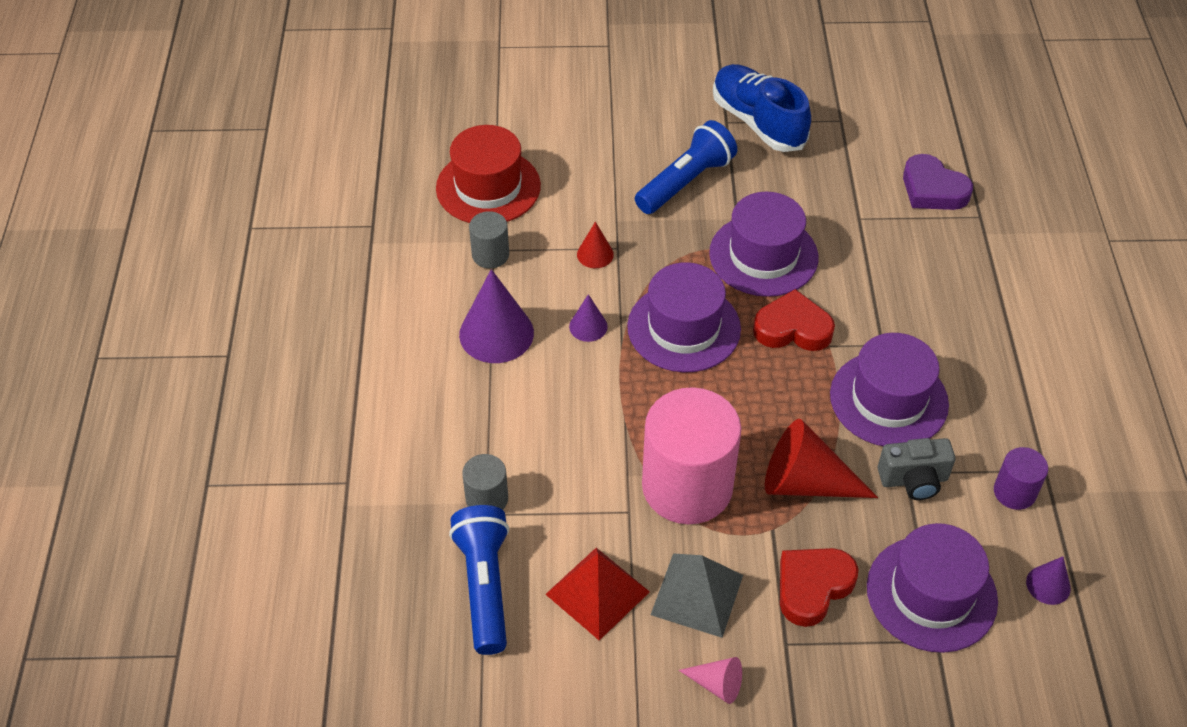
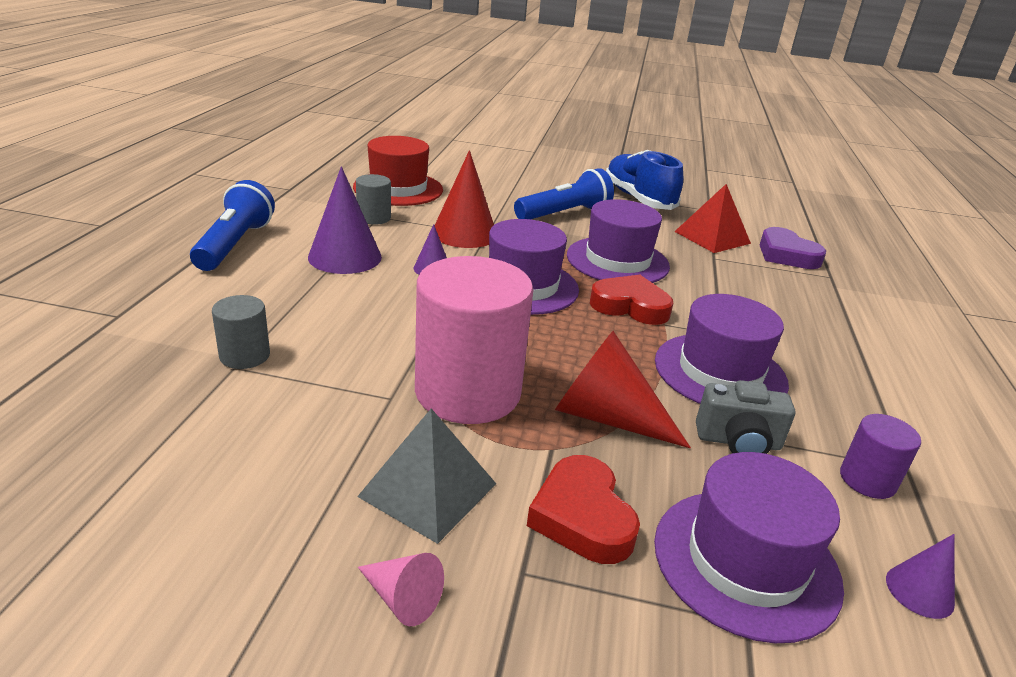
camera: 10 degrees right, 20 degrees down
blue flashlight [449,505,509,655] -> blue flashlight moved to [190,180,275,271]
red pyramid [545,548,650,641] -> red pyramid moved to [674,184,751,253]
red cone [577,221,614,268] -> red cone [435,150,494,248], size x1.94
red heart [780,548,858,627] -> red heart turned 75 degrees counterclockwise [527,455,640,564]

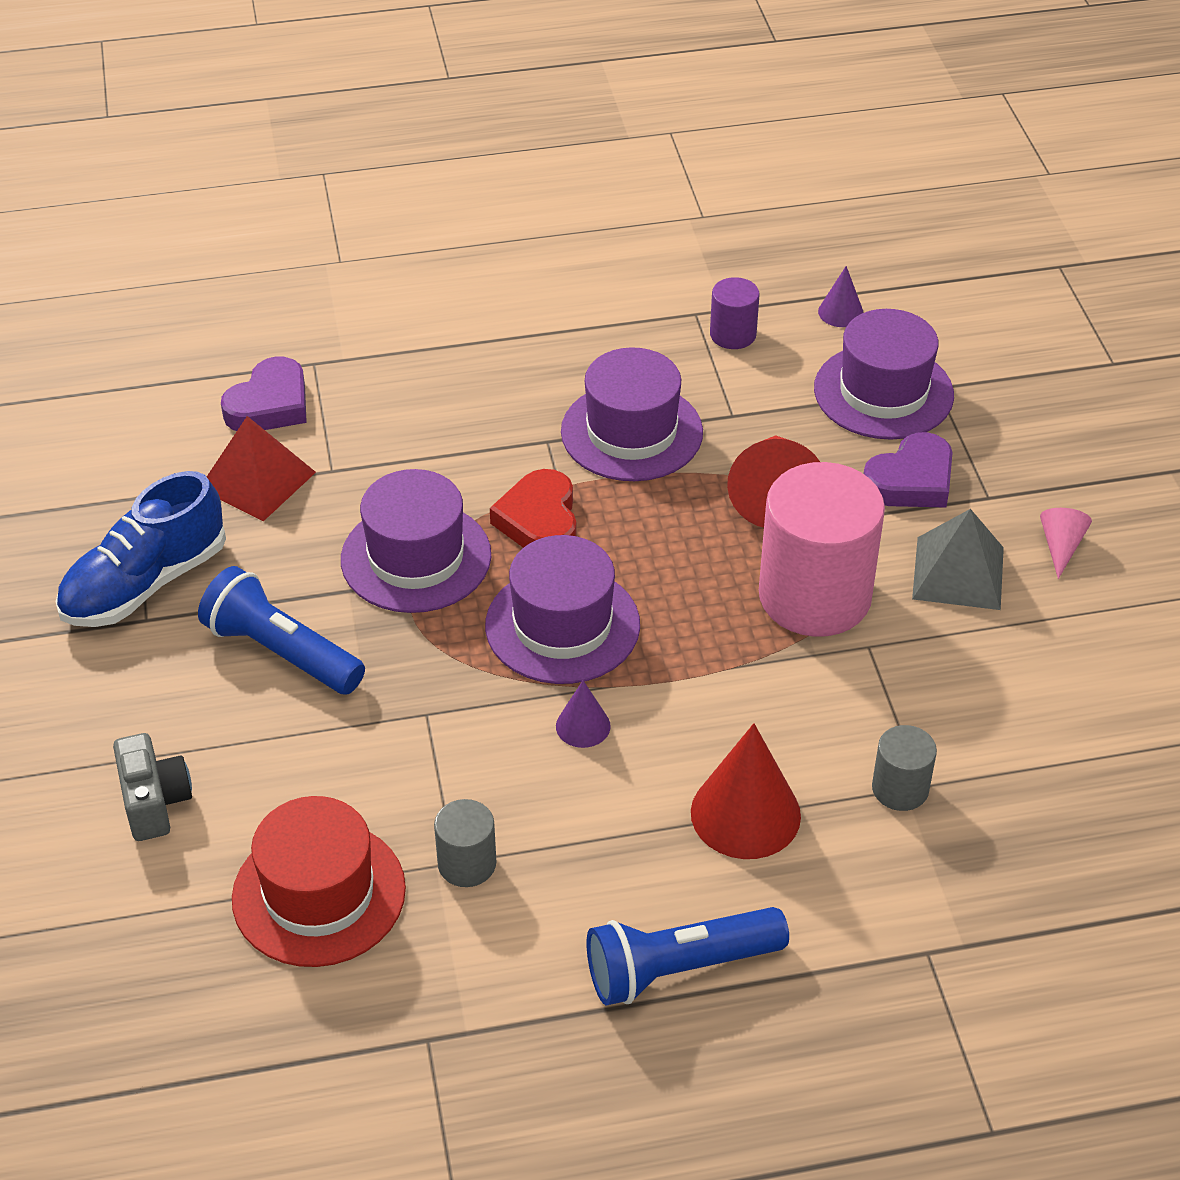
camera: 110 degrees left, 15 degrees up
purple cone [308,167,382,274] -> none
red cone [435,150,494,248] -> red cone moved to [691,723,801,859]
red heart [527,455,640,564] -> purple heart [863,432,953,508]
grey camera [696,380,795,454] -> grey camera moved to [113,733,192,841]

